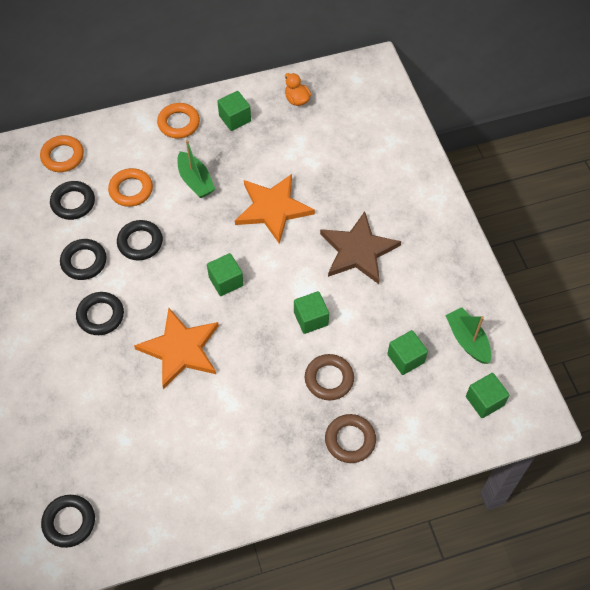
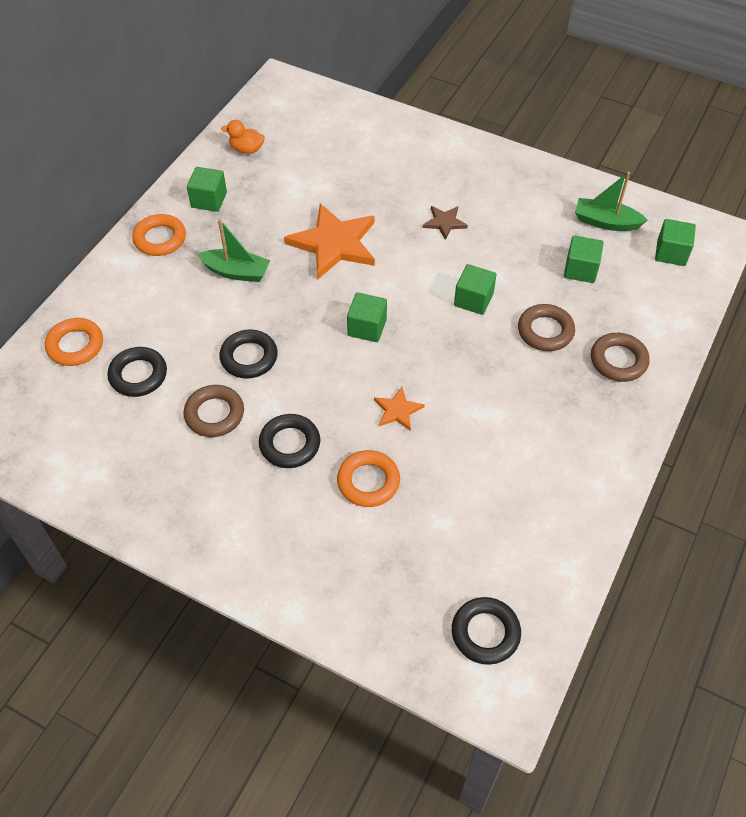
camera: 45 degrees left, 5 degrees down
black ring [60,239,107,280] -> brown ring [183,385,244,437]
orange ring [108,168,153,207] -> orange ring moved to [337,450,400,507]
orange star [134,308,219,390] -> orange star [374,387,425,431], size x0.48
brown star [320,211,401,284] -> brown star [423,206,468,240], size x0.48

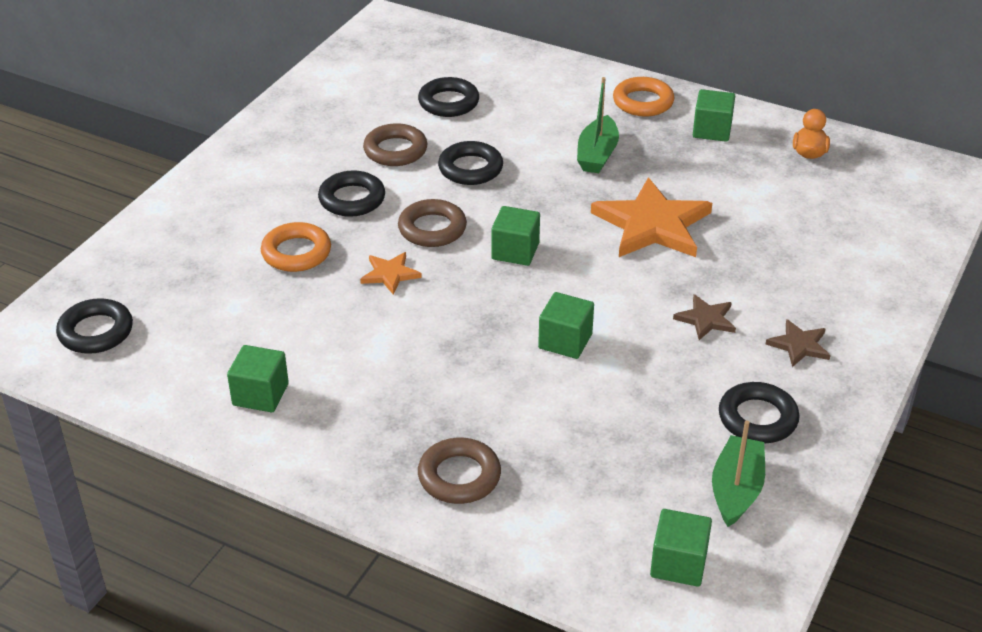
camera: 90 degrees right, 15 degrees down
orange ring [45,318,103,366] -> none
brown ring [518,304,575,351] -> brown ring moved to [398,199,467,247]
green cube [564,235,604,283] -> green cube moved to [227,345,289,412]
none -> black ring [719,382,800,443]
none -> brown star [766,319,831,367]

